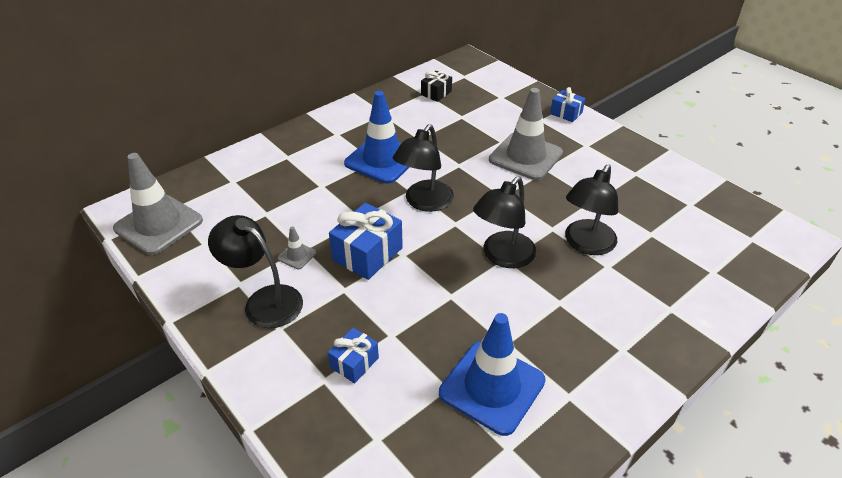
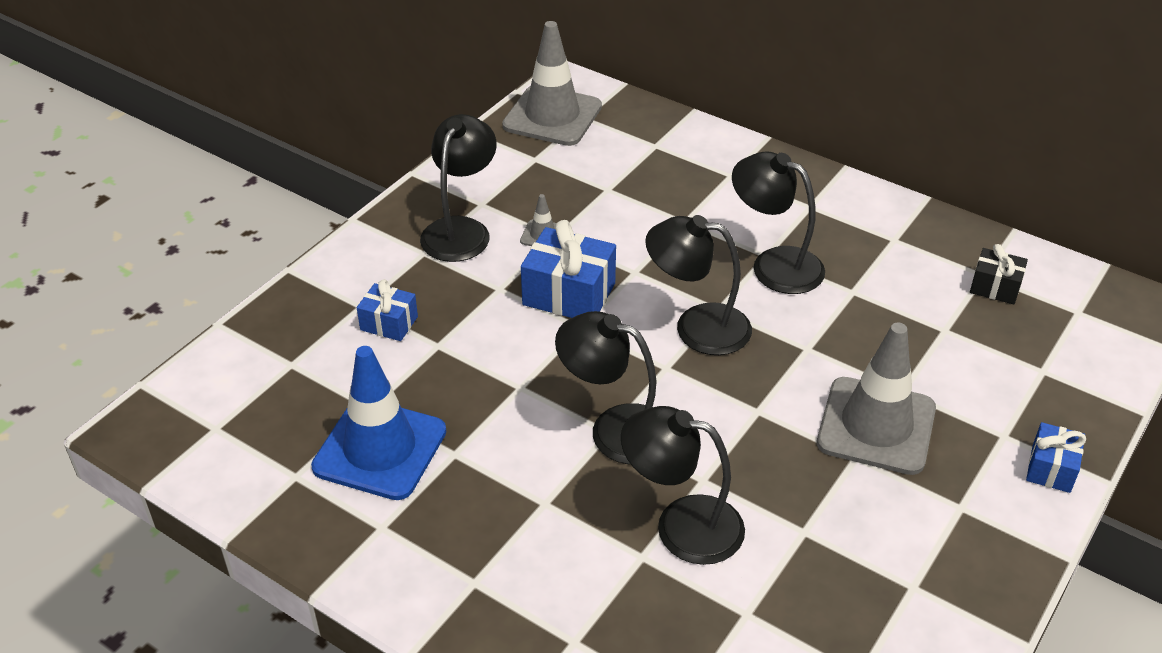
camera: 75 degrees right, 0 degrees up
blue traffic cone [344,91,410,184] -> black lamp [732,151,825,294]

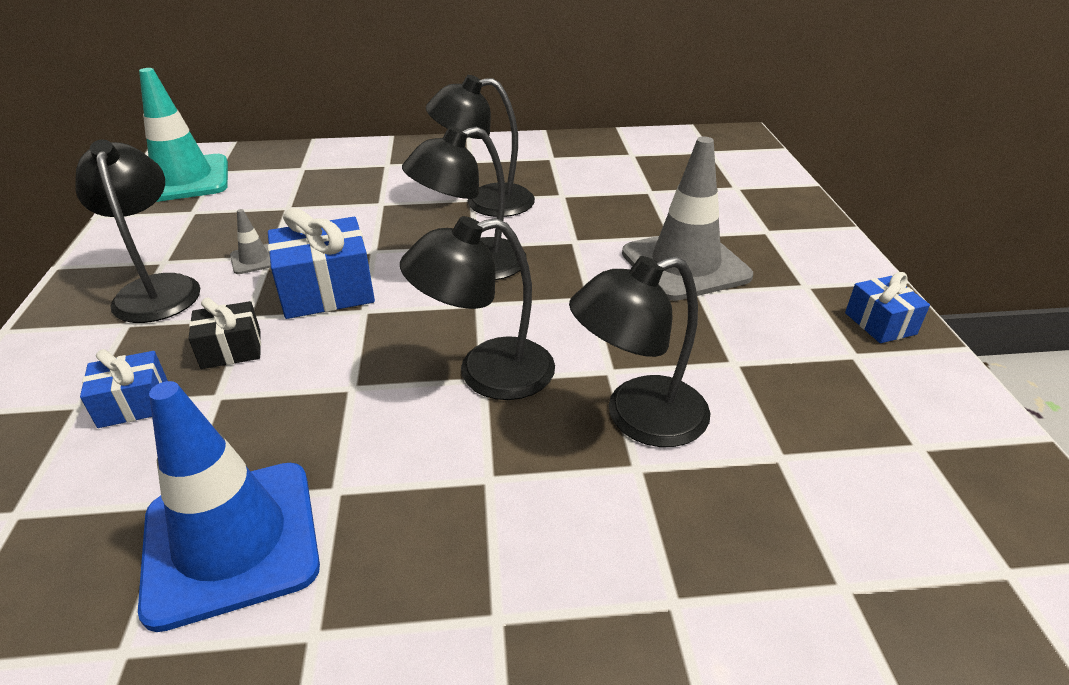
camera: 40 degrees left, 5 degrees down
grey traffic cone [502,21,602,146] -> turquoise traffic cone [139,68,228,202]
black gift [970,244,1028,304] -> black gift moved to [188,297,261,369]
blue gift [1026,422,1086,493] -> blue gift moved to [845,272,930,343]

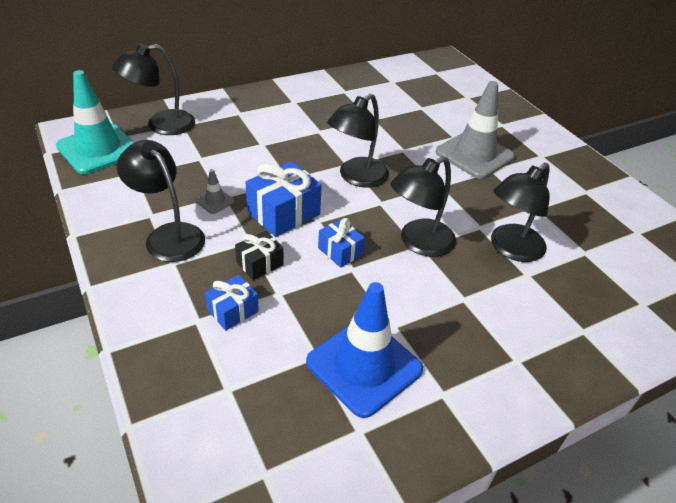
camera: 25 degrees left, 5 degrees up
black lamp [426,75,535,217] -> black lamp moved to [112,43,195,135]
blue gift [845,272,930,343] -> blue gift moved to [318,218,365,268]

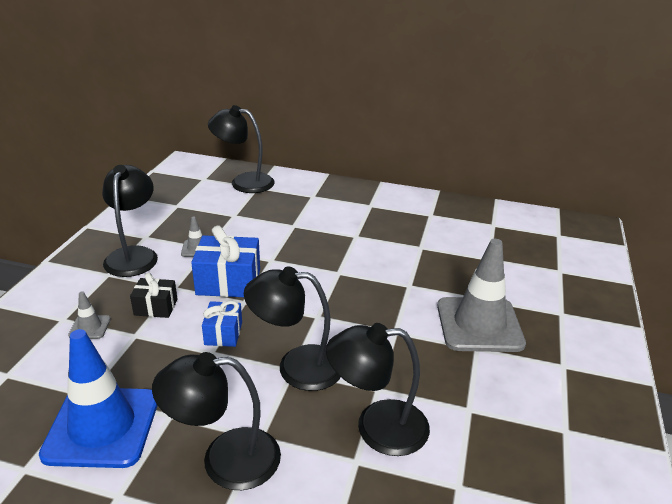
camera: 45 degrees right, 10 degrees down
turquoise traffic cone [56,70,135,174] -> none
blue gift [205,275,259,330] -> grey traffic cone [68,292,111,339]
black lamp [327,94,389,188] -> black lamp moved to [152,352,281,490]

